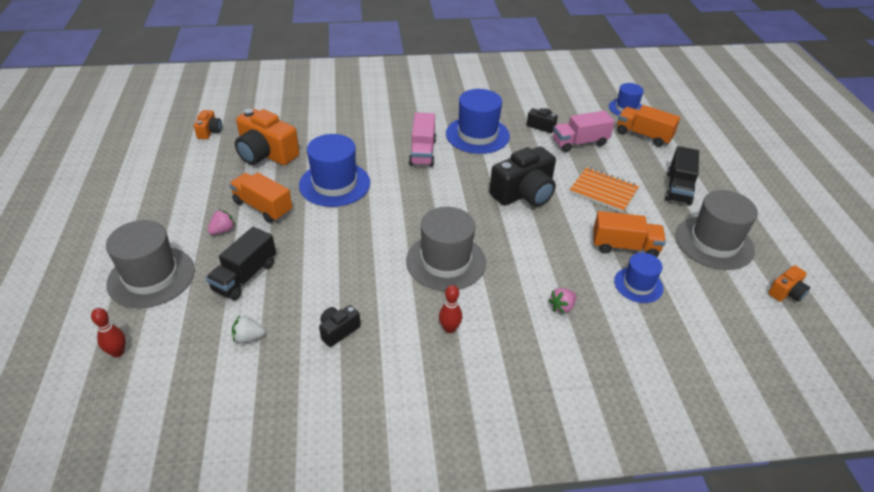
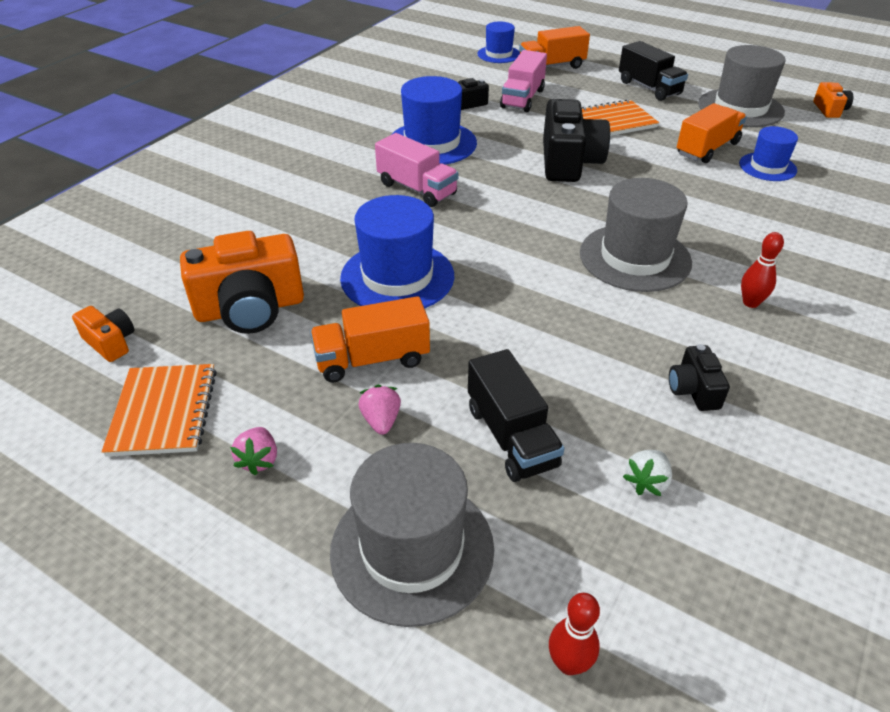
camera: 50 degrees left, 0 degrees up
pink strawberry [548,288,576,314] -> pink strawberry moved to [230,427,277,475]
none -> orange notebook [102,364,217,457]

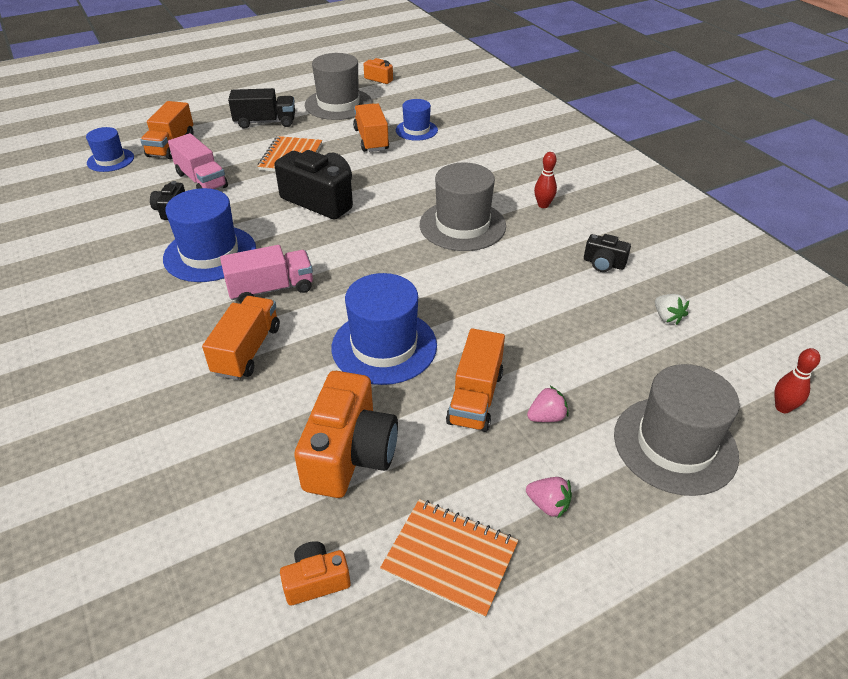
camera: 60 degrees left, 0 degrees up
pink strawberry [358,385,401,435] -> pink strawberry turned 135 degrees clockwise [527,386,568,422]
black truck [468,349,564,482] -> none
none -> orange truck [202,296,280,380]

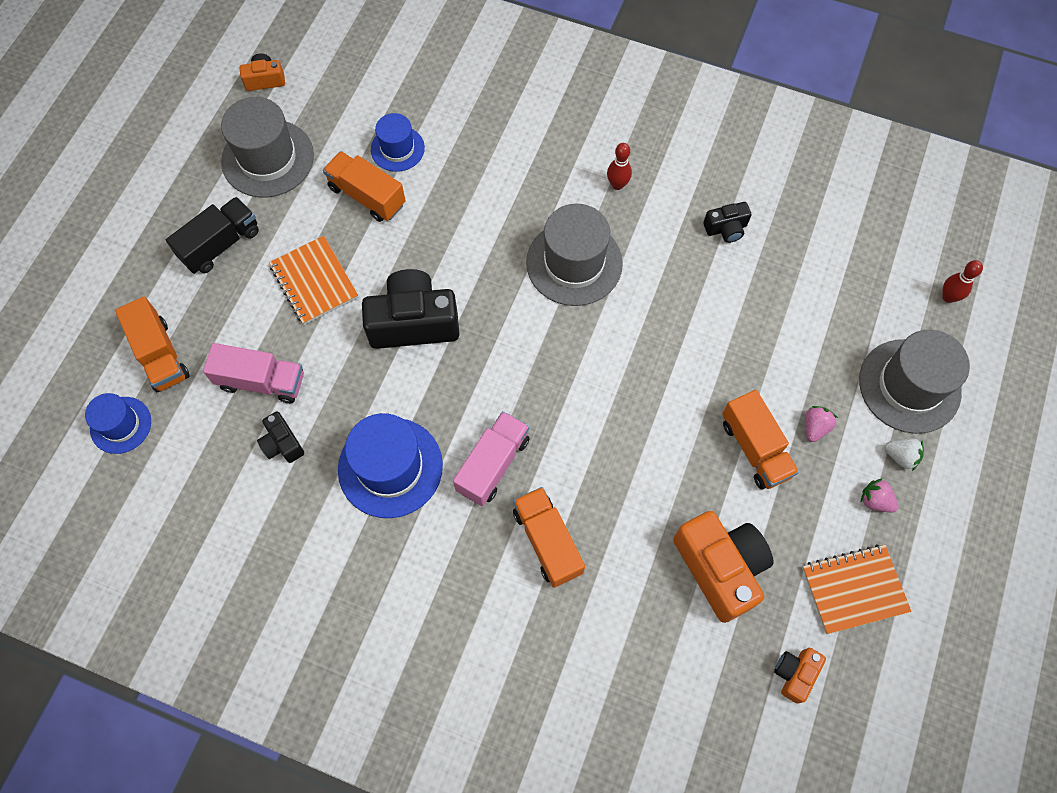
camera: 40 degrees left, 25 degrees up
blue hat [332,273,437,385] -> none
pink strawberry [526,477,572,519] -> pink strawberry turned 135 degrees counterclockwise [861,478,898,512]
white strawberry [655,294,689,325] -> white strawberry moved to [884,438,924,471]

